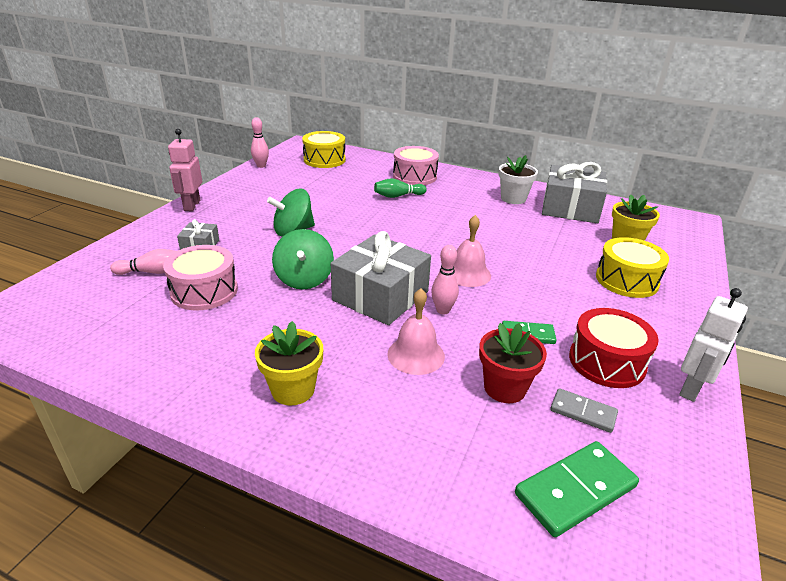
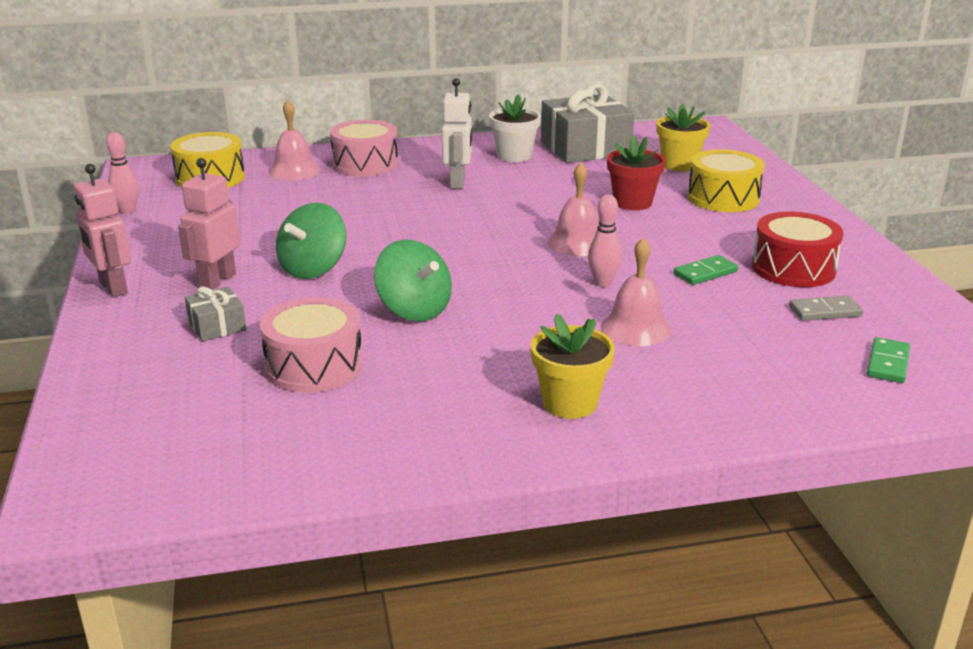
camera: 35 degrees left, 5 degrees down
pink bowling pin [110,249,176,275] -> none
grey gift [331,231,431,325] -> none
green bowling pin [374,178,427,198] -> none
red flower pot [479,323,547,403] -> red flower pot moved to [607,135,665,210]
green domino [515,441,639,537] -> green domino [867,337,910,383], size x0.61
white robot [679,288,748,402] -> white robot moved to [442,78,472,189]
none -> pink robot [178,158,240,290]
none -> pink bell [268,100,321,180]

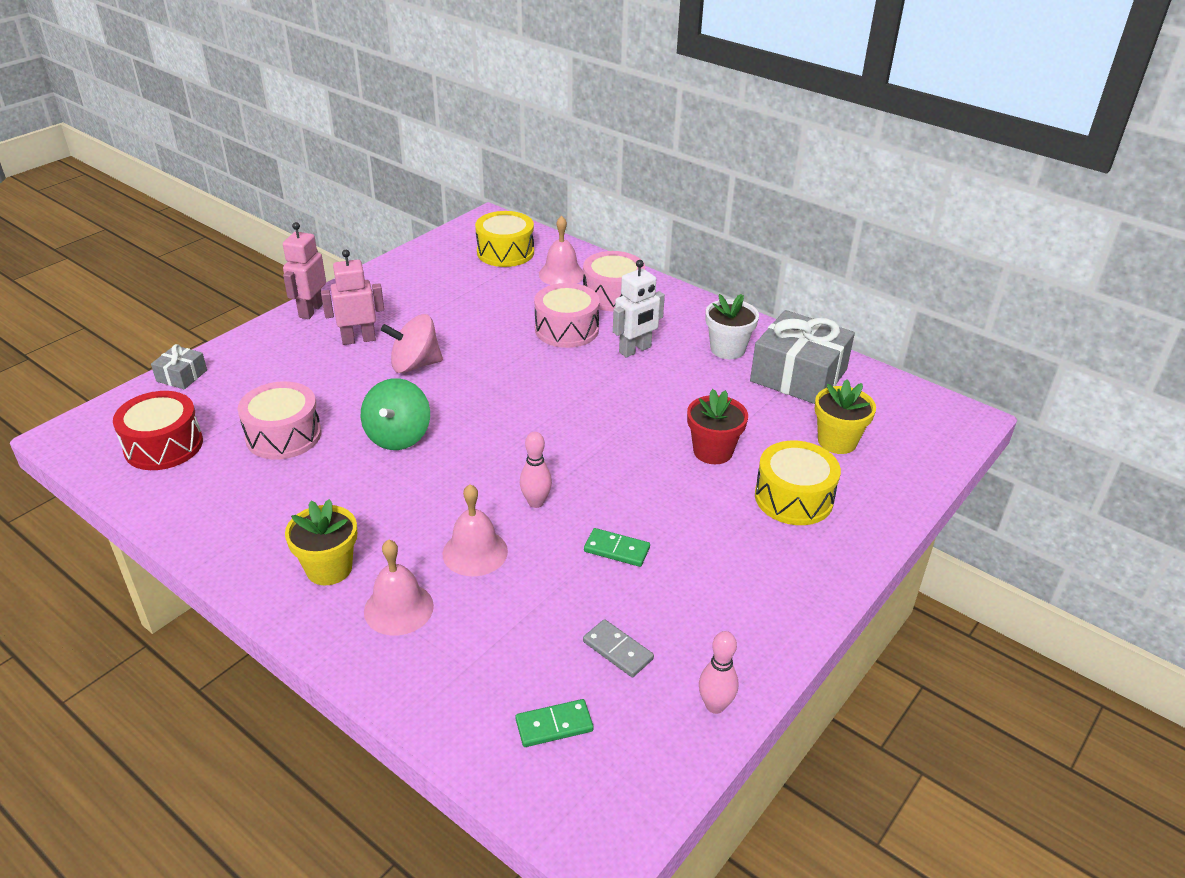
camera: 50 degrees right, 10 degrees up
pink bowling pin [106,132,139,214] -> pink bowling pin moved to [699,631,738,714]
grey gift [185,286,246,341] -> grey gift moved to [151,344,207,389]
green spinning top [276,203,346,279] -> pink spinning top [381,314,443,373]
pink bell [547,163,599,256] -> pink bell moved to [364,539,434,635]
red drum [752,212,844,287] -> red drum moved to [113,391,203,470]
none -> pink drum [534,283,600,348]

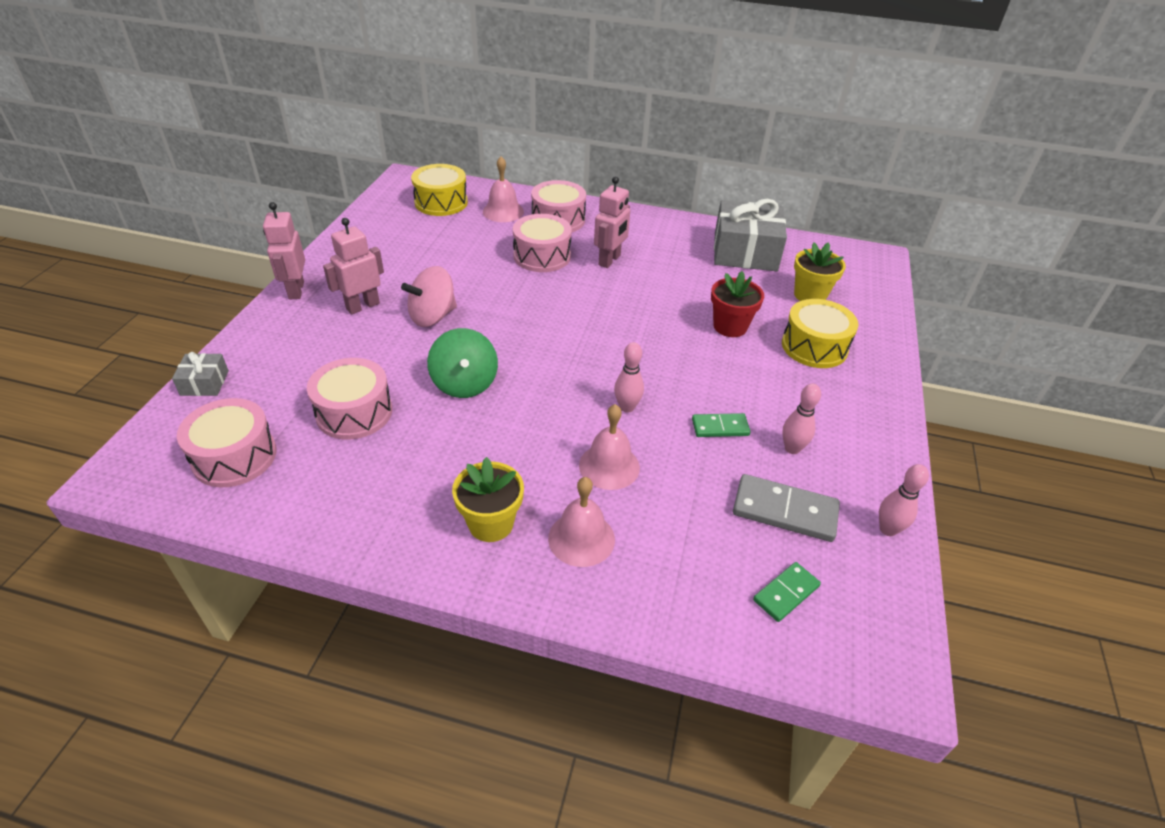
camera: 25 degrees left, 5 degrees up
red drum [113,391,203,470] -> pink drum [177,398,277,487]
grey domino [583,619,654,677] -> grey domino [733,474,840,542], size x1.65
white robot [613,260,665,357] -> pink robot [594,177,630,268]
white flower pot [706,294,759,359] -> none
none -> pink bowling pin [782,384,821,454]

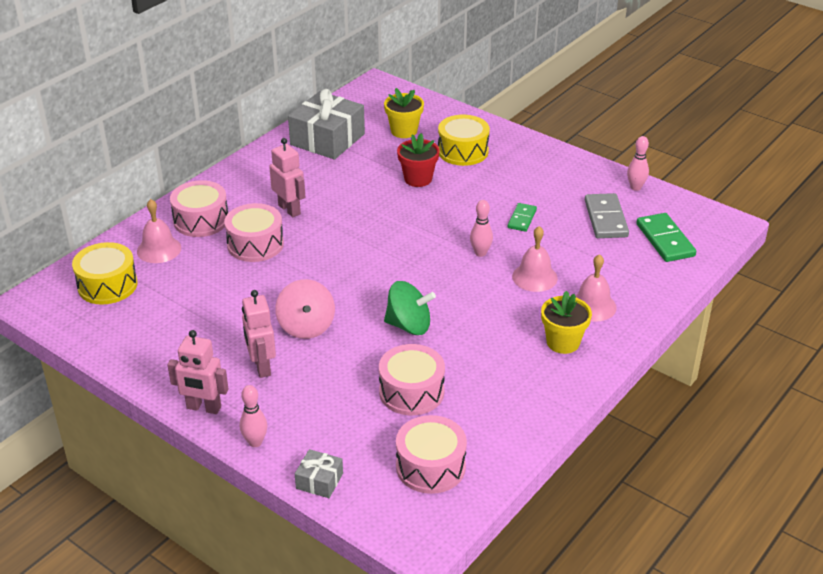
camera: 65 degrees left, 5 degrees down
grey domino [733,474,840,542] -> grey domino turned 45 degrees counterclockwise [585,193,629,238]
green domino [753,562,821,622] -> green domino [636,213,696,262], size x1.65
pink bowling pin [782,384,821,454] -> pink bowling pin moved to [240,385,267,447]

